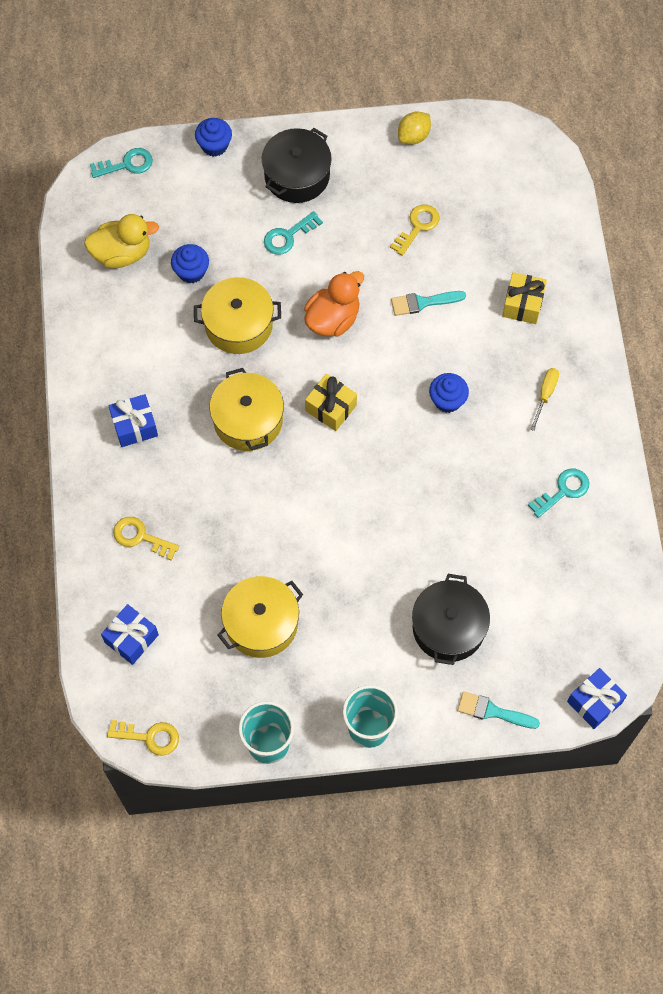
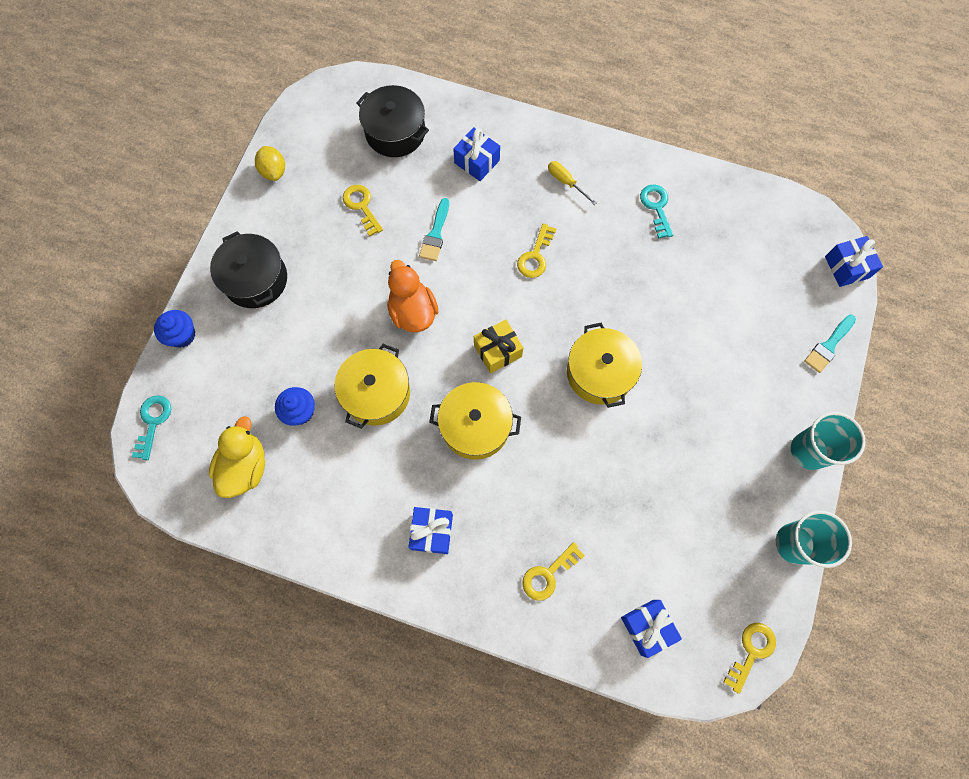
camera: 65 degrees left, 5 degrees up
yellow pot [217,576,303,658] -> yellow pot moved to [567,323,642,408]
turquoise key [264,211,323,255] -> none
black pot [412,574,490,665] -> black pot moved to [357,85,429,157]
blue cupcake [429,373,469,413] -> yellow key [517,223,556,278]
yellow gift [502,272,547,324] -> blue gift [453,127,500,181]

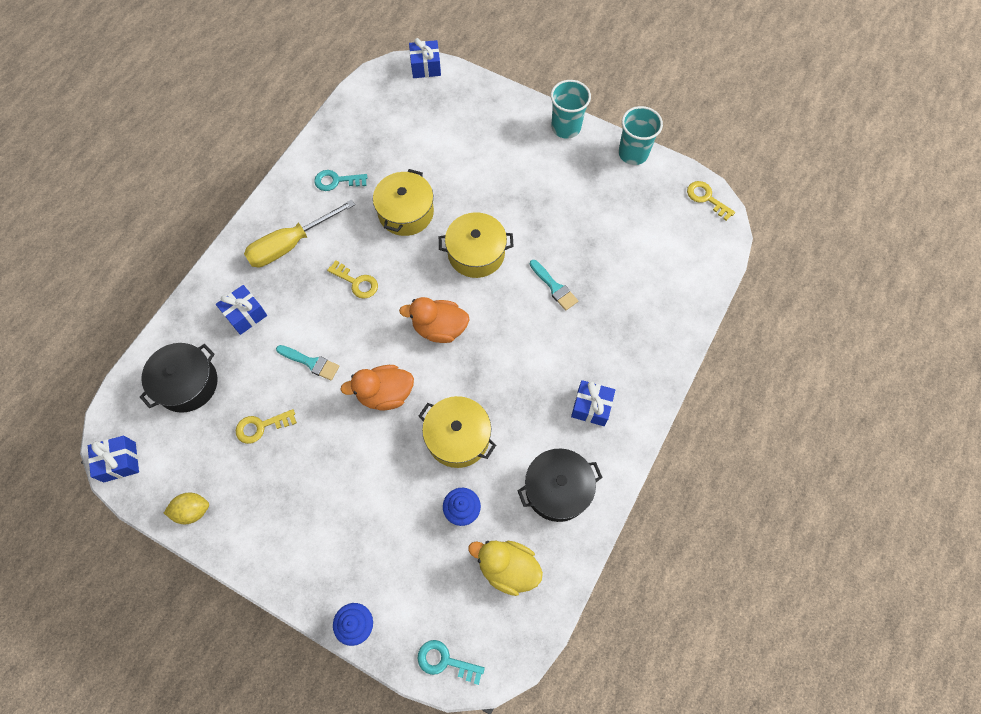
camera: 80 degrees left, 5 degrees down
black pot [210,231,287,308] -> black pot moved to [518,449,603,522]
yellow pot [429,382,521,460] -> yellow pot moved to [373,169,434,236]
yellow gift [474,320,523,373] -> orange duck [399,297,470,343]
yellow key [522,542,585,601] -> none
yellow screwdriver [548,161,597,205] -> yellow screwdriver [244,199,355,267], size x2.05
blue gift [621,600,682,658] -> blue gift moved to [88,436,139,482]
turquoise brush [804,315,856,373] -> turquoise brush moved to [530,260,578,310]

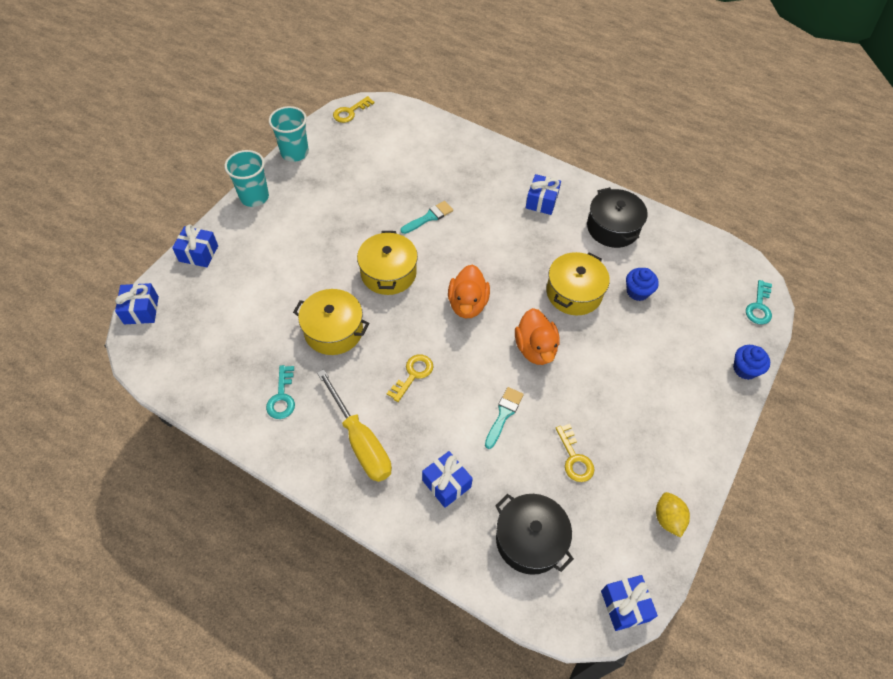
camera: 90 degrees left, 10 degrees down
yellow duck [468,541,543,596] -> none
none -> blue gift [172,224,218,267]

